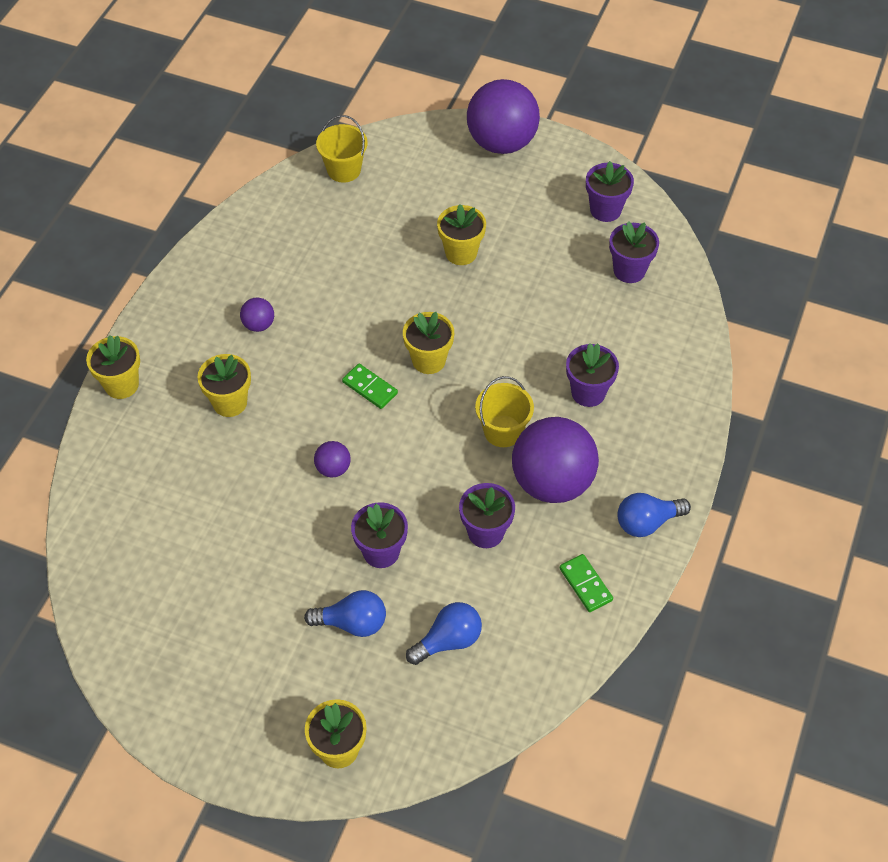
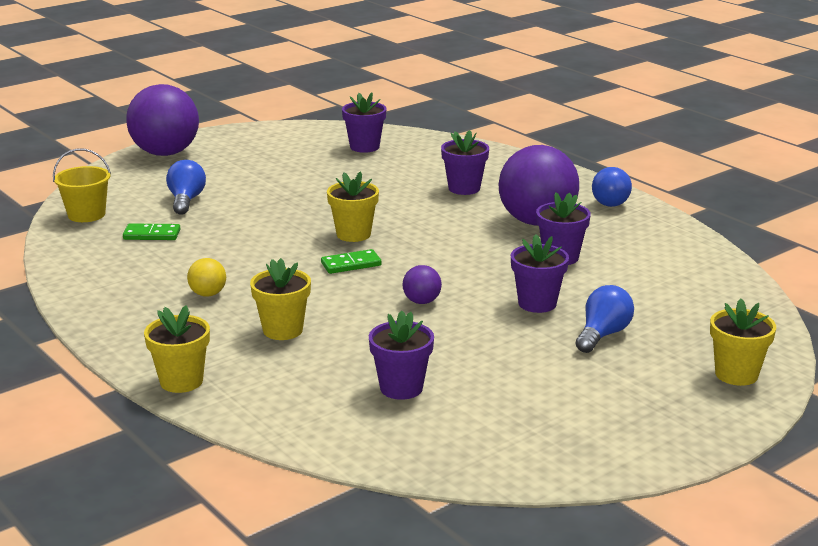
camera: 60 degrees left, 30 degrees down
purple ball [240,298,274,332] -> yellow ball [187,258,226,297]
blue light bulb [406,602,482,665] -> blue light bulb moved to [166,160,206,215]
yellow flower pot [437,204,486,265] -> none
yellow bucket [475,376,534,447] -> none
green domino [560,554,613,612] -> green domino moved to [123,224,180,240]
purple flower pot [586,161,634,222] -> purple flower pot moved to [369,311,434,400]

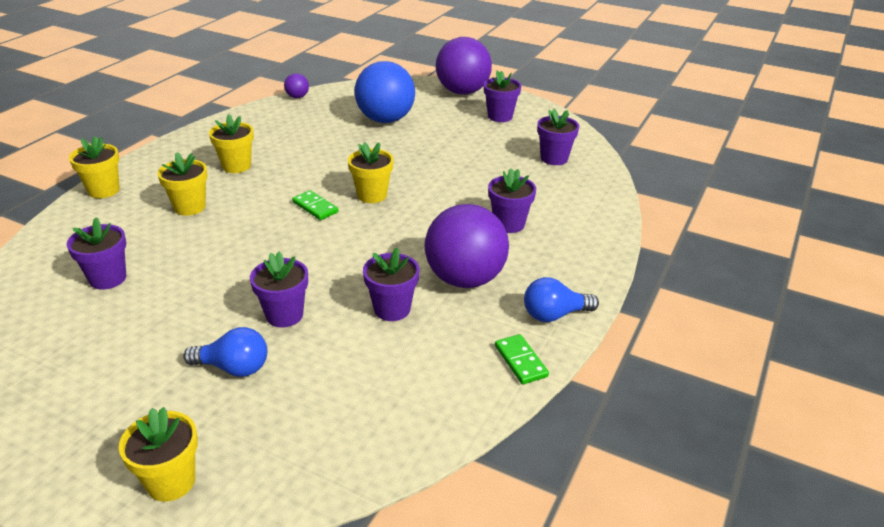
camera: 65 degrees right, 10 degrees up
yellow bucket [53,148,111,222] -> none
green domino [123,224,180,240] -> green domino moved to [495,334,549,384]
blue light bulb [166,160,206,215] -> blue ball [355,61,415,123]
yellow ball [187,258,226,297] -> yellow flower pot [209,114,254,173]
purple ball [402,265,442,304] -> purple ball moved to [284,73,309,98]
none -> purple flower pot [484,70,521,122]

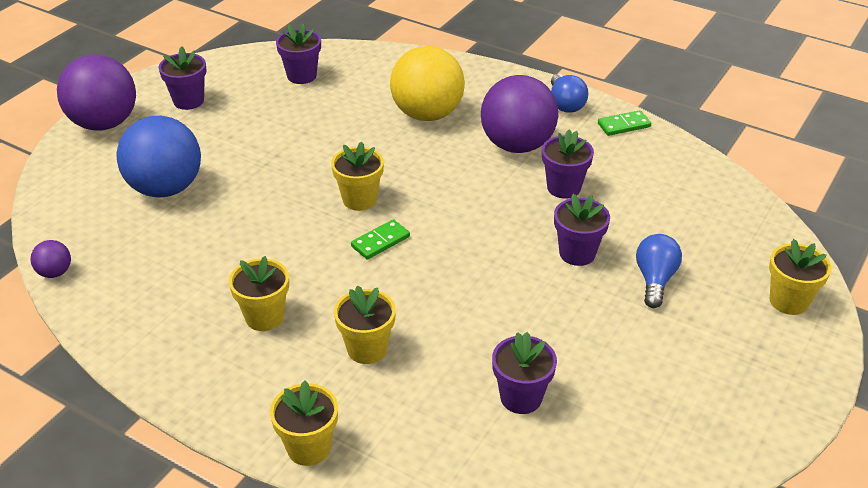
camera: 85 degrees left, 5 degrees up
purple flower pot [488,168,536,233] -> yellow ball [390,46,465,121]

